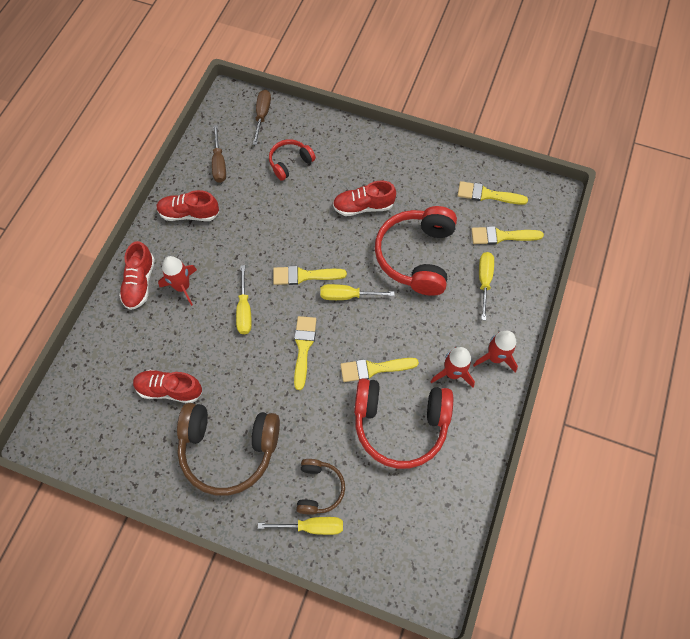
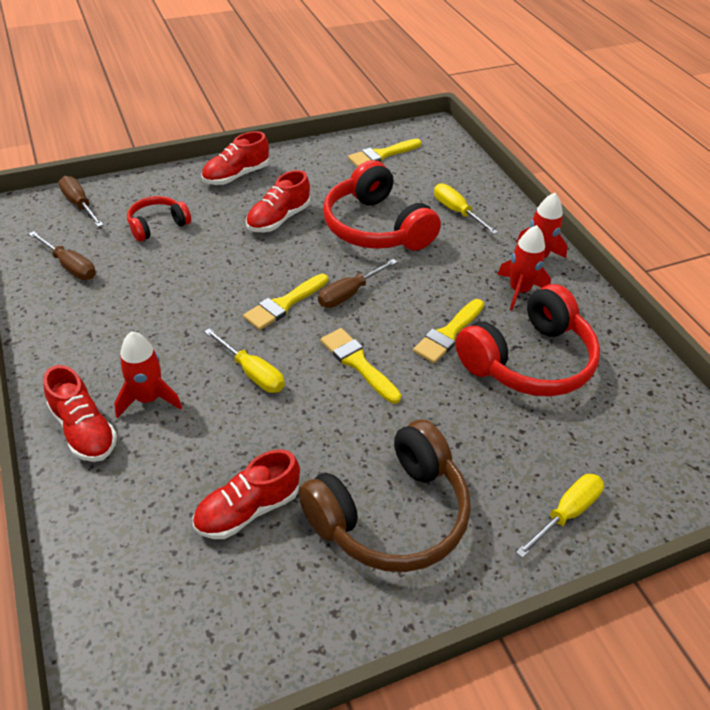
camera: 45 degrees left, 20 degrees down
red shoe [156,190,219,221] -> red shoe moved to [201,131,269,185]
red headphones [269,139,316,181] -> red headphones turned 45 degrees clockwise [127,196,191,242]
brown headphones [296,459,345,515] -> none
yellow screwdriver [320,284,395,300] -> brown screwdriver [318,259,397,308]
yellow brush [471,226,544,245] -> none

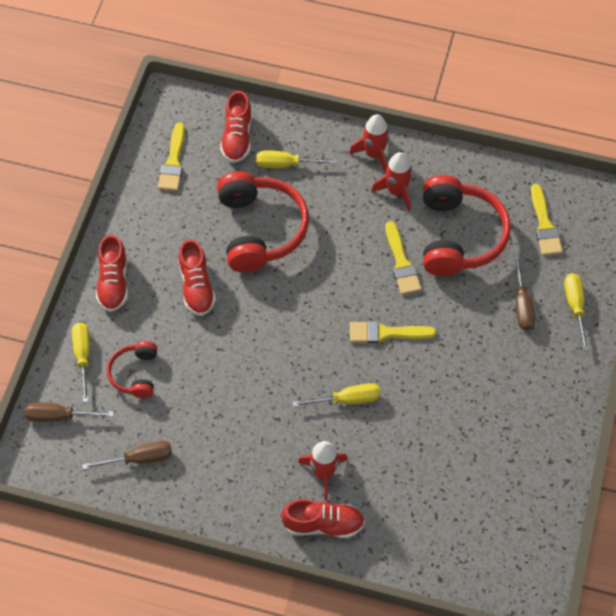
camera: 50 degrees left, 15 degrees up
red shoe [193,450,300,539] -> red shoe moved to [220,91,252,163]
yellow brush [243,274,328,330] -> yellow brush moved to [531,184,563,256]
brown headphones [299,419,471,572] -> none
brown screwdriver [318,259,397,308] -> brown screwdriver moved to [514,254,535,330]
red headphones [323,160,441,251] -> red headphones turned 105 degrees counterclockwise [217,171,309,272]
none -> yellow screwdriver [72,322,90,403]

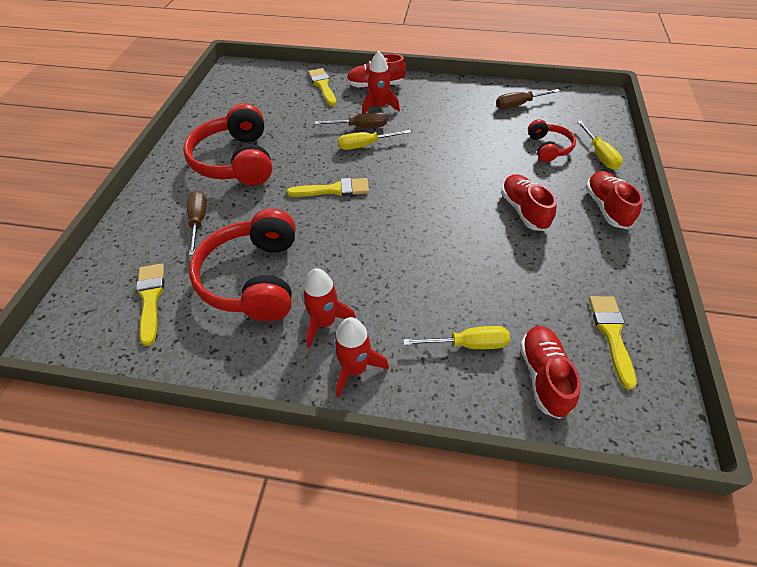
camera: 175 degrees right, 10 degrees down
brown screwdriver [24,402,114,422] -> brown screwdriver moved to [315,112,387,128]
red headphones [217,171,309,272] -> red headphones moved to [183,103,272,186]
yellow brush [386,221,422,295] -> yellow brush moved to [308,68,336,106]
yellow screwdriver [564,273,589,351] -> none

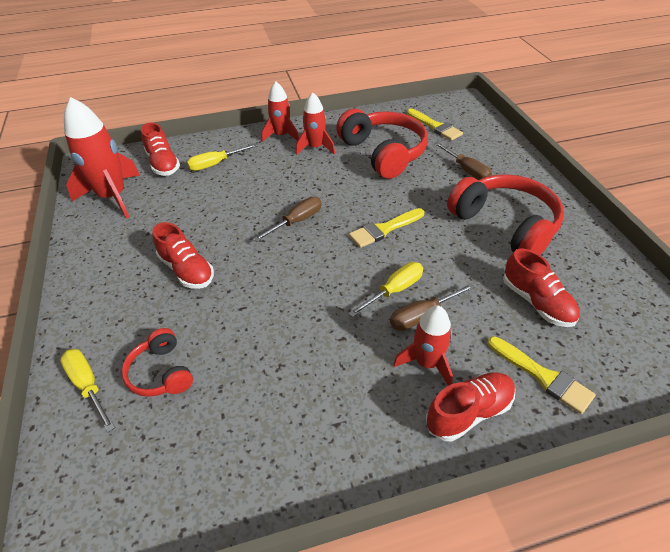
camera: 155 degrees right, 5 degrees down
brown screwdriver [496,89,560,109] -> brown screwdriver moved to [253,197,322,242]
red shoe [585,171,643,229] -> red shoe moved to [503,249,580,327]
yellow brush [589,296,637,389] -> red rocket [64,97,140,218]

